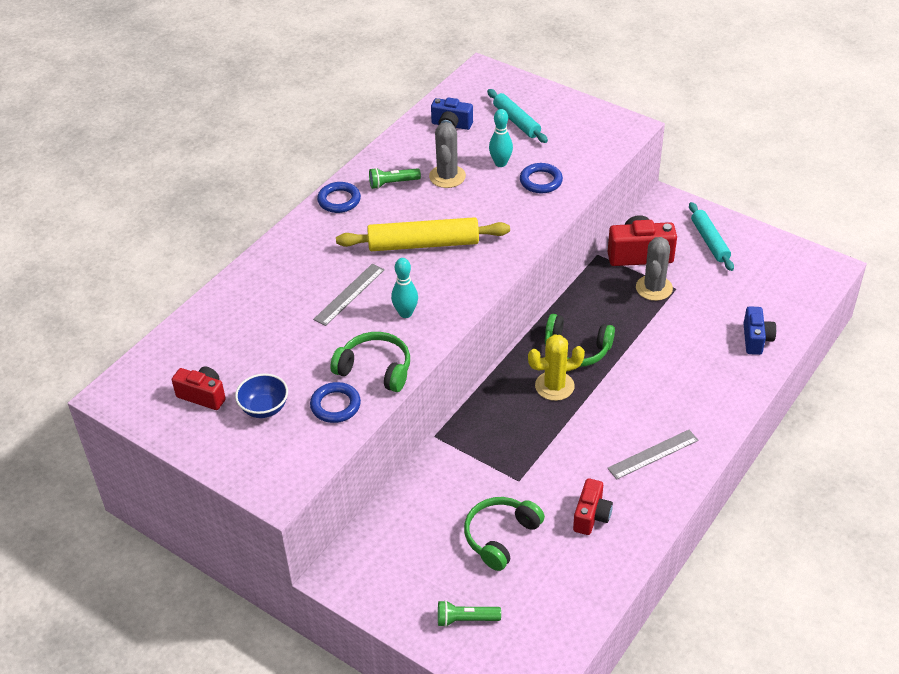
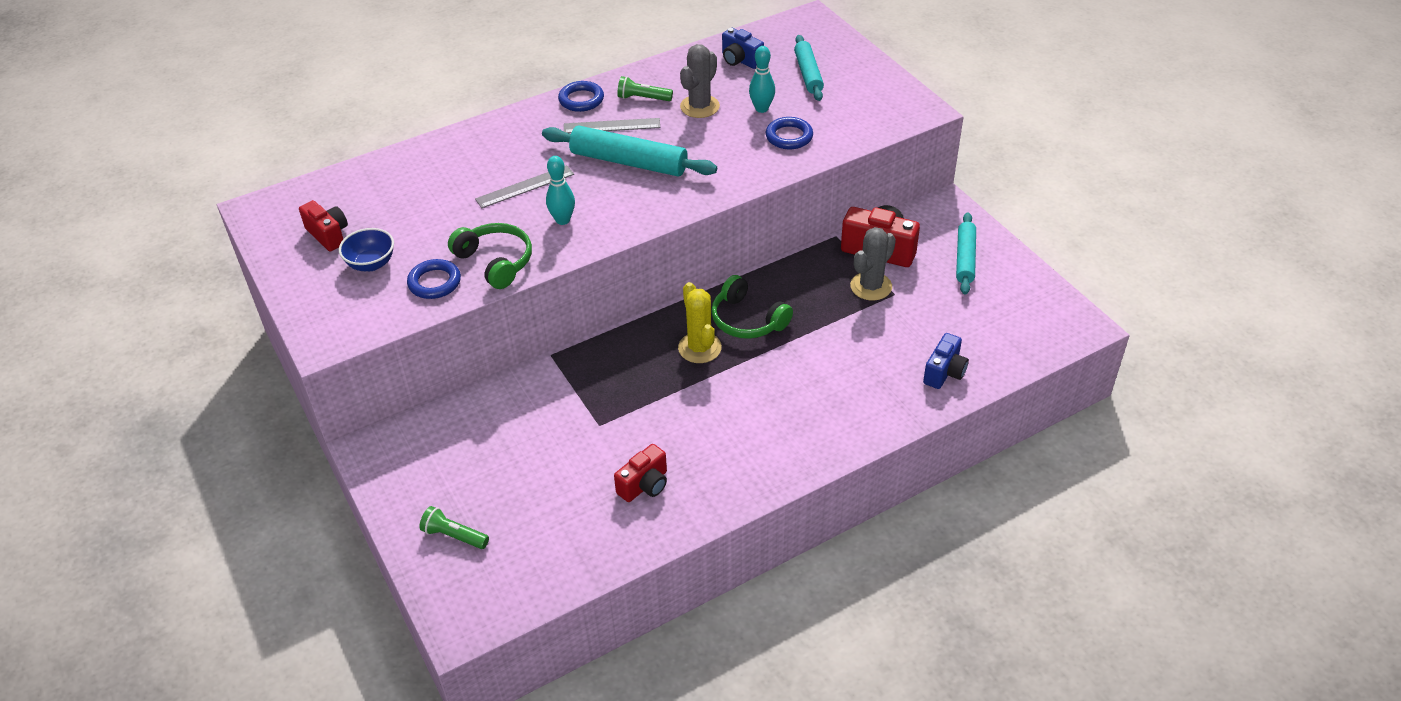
camera: 25 degrees right, 0 degrees up
yellow rolling pin [336,217,510,251] -> turquoise rolling pin [542,126,717,176]
green headphones [464,497,545,571] -> none
yellow cactus [528,334,585,401] -> yellow cactus turned 60 degrees clockwise [678,282,722,363]
grey ruler [607,430,699,480] -> grey ruler moved to [564,118,660,133]

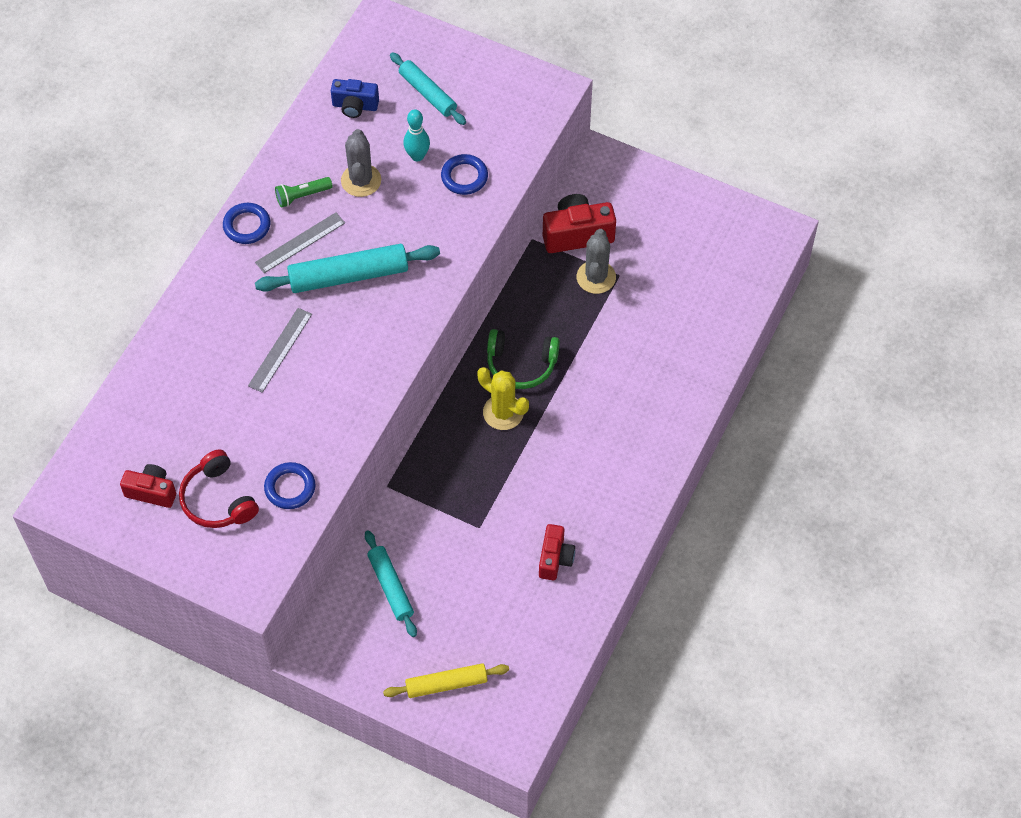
camera: 35 degrees left, 15 degrees up
blue bowl [339,228,394,271] -> red headphones [179,449,259,528]
green flashlight [419,506,489,549] -> yellow rolling pin [383,663,509,698]
green headphones [448,223,532,289] -> none
turquoise bowling pin [546,156,575,225] -> none
blue camera [923,333,969,389] -> none
turquoise rolling pin [956,213,976,295] -> turquoise rolling pin moved to [365,530,417,637]

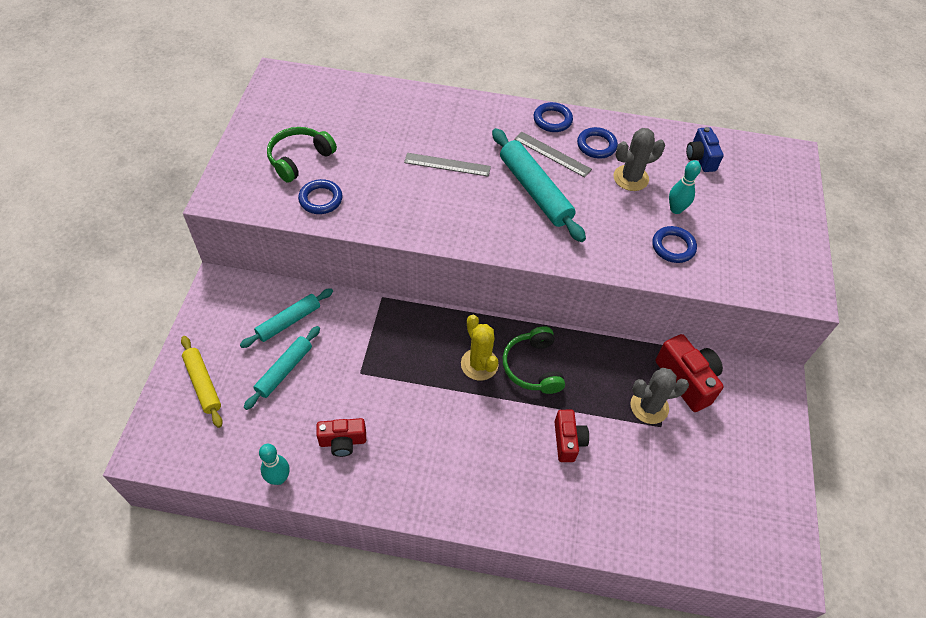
camera: 70 degrees right, 5 degrees down
red camera [120,464,176,508] -> red camera moved to [555,410,589,462]
red headphones [179,449,259,528] -> green headphones [267,127,337,183]
green flashlight [275,177,333,208] -> blue ring [577,127,618,159]
turquoise rolling pin [390,52,466,125] -> turquoise rolling pin moved to [244,326,320,410]
yellow cactus [478,367,529,430] -> yellow cactus turned 45 degrees counterclockwise [461,315,499,381]
none -> turquoise bowling pin [259,444,290,485]

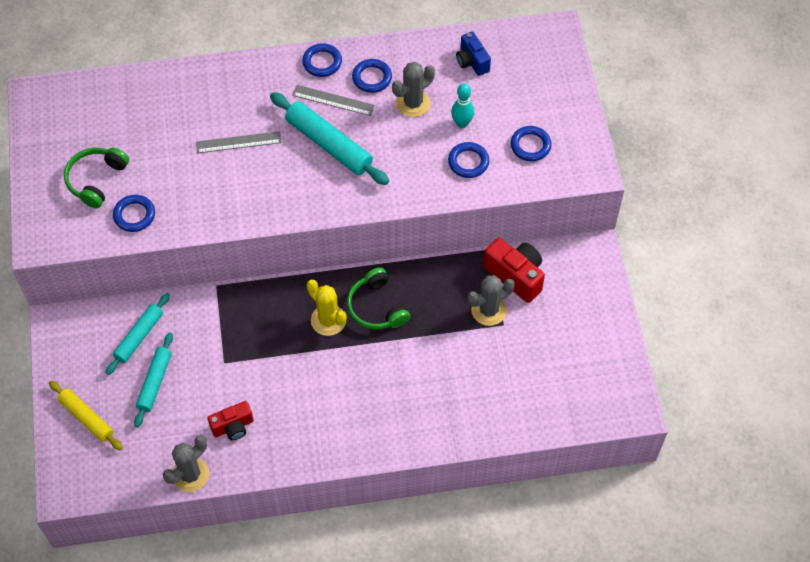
camera: 15 degrees left, 5 degrees up
turquoise bowling pin [259,444,290,485] -> grey cactus [163,435,209,492]
red camera [555,410,589,462] -> none
none -> blue ring [510,126,552,161]

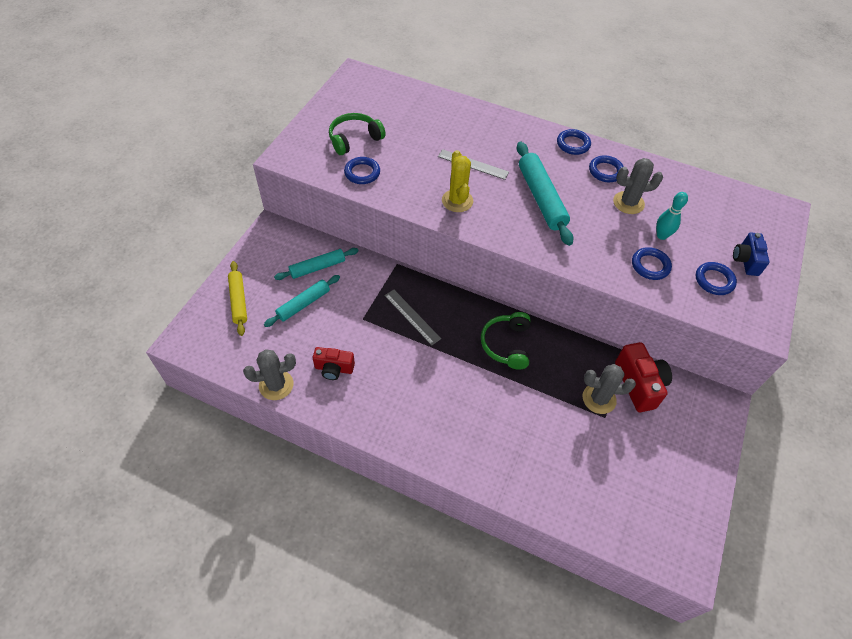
camera: 30 degrees right, 5 degrees down
grey ruler [292,85,375,116] -> grey ruler moved to [384,290,441,346]
yellow cactus [307,280,347,336] -> yellow cactus moved to [442,150,473,212]
blue camera [456,32,491,76] -> blue camera moved to [733,232,770,276]

